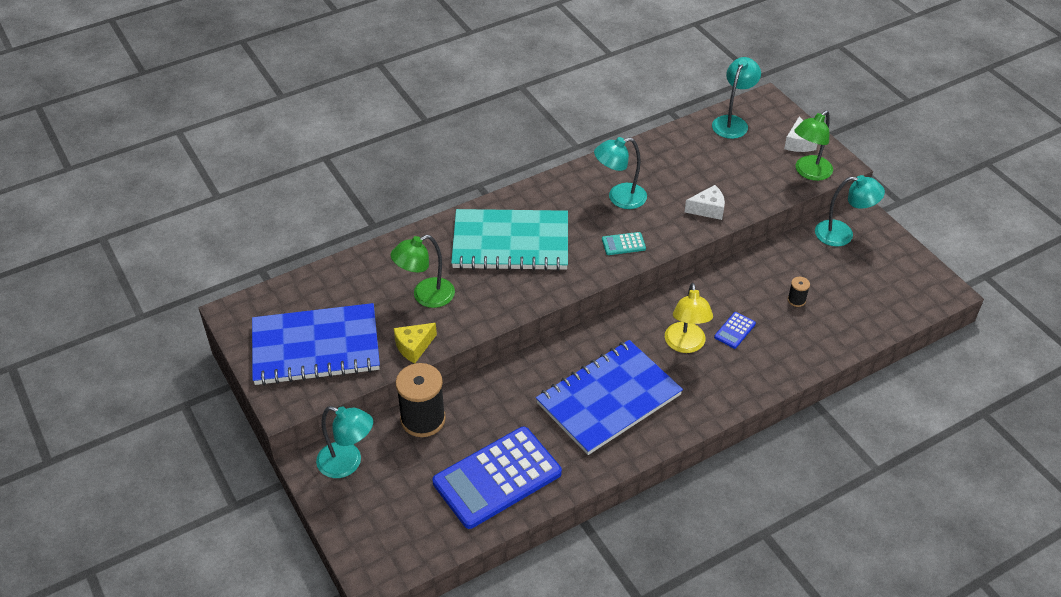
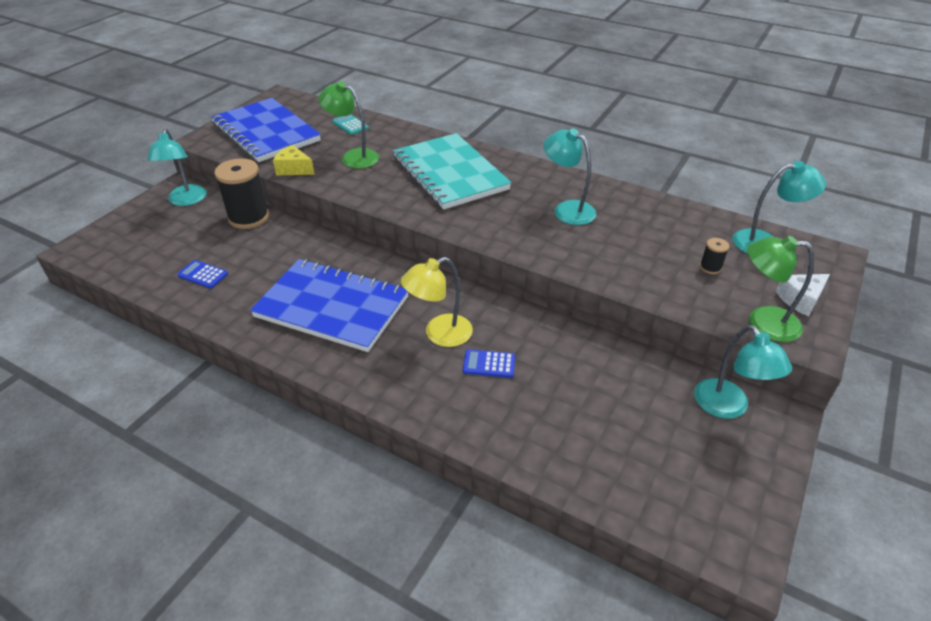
camera: 60 degrees right, 5 degrees down
blue calculator [433,427,562,529] -> blue calculator [177,260,228,288], size x0.40
turquoise calculator [602,232,646,255] -> turquoise calculator moved to [332,114,369,135]
white cheese [685,185,725,220] -> none
black spool [788,277,810,307] -> black spool moved to [700,238,729,274]

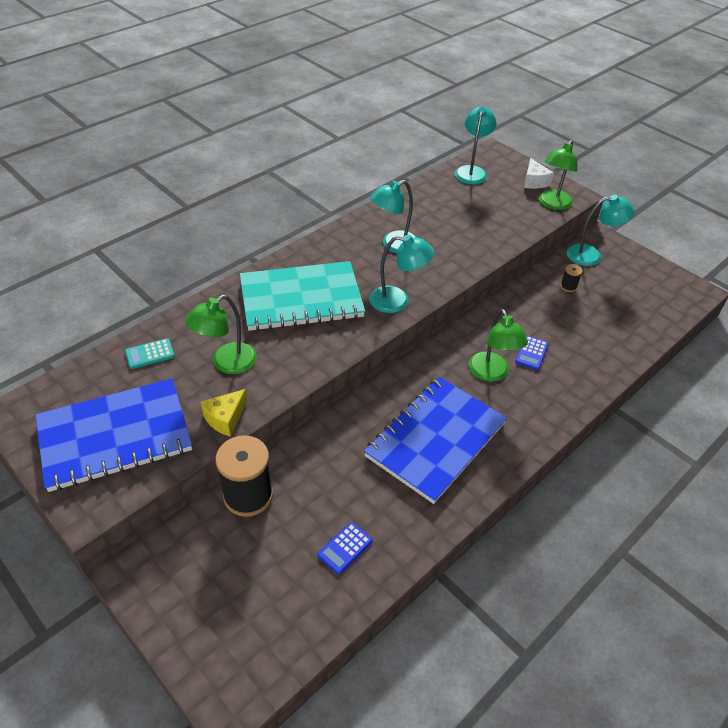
camera: 75 degrees left, 5 degrees up
turquoise lamp [147,129,207,206] -> turquoise lamp moved to [369,235,434,313]
yellow lamp [401,257,473,347] -> green lamp [469,309,528,382]
black spool [700,238,729,274] -> black spool moved to [560,264,583,292]

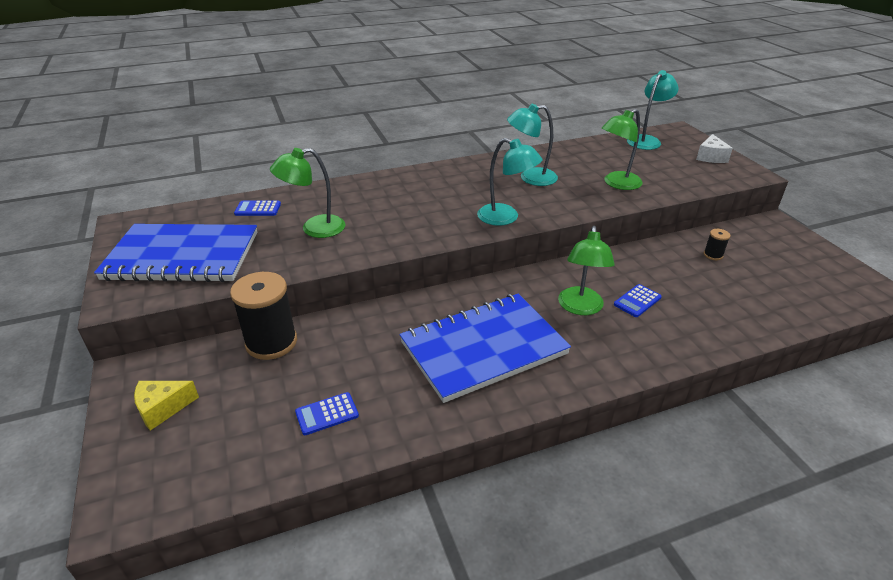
camera: 25 degrees right, 10 degrees down
turquoise calculator [125,338,175,369] -> blue calculator [234,201,281,216]
yellow cheese [201,389,247,437] -> yellow cheese moved to [134,381,199,431]
turquoise notebook [240,261,365,331] -> none
green lamp [539,140,577,210] -> green lamp moved to [602,109,643,190]
turquoise lamp [567,195,635,266] -> none

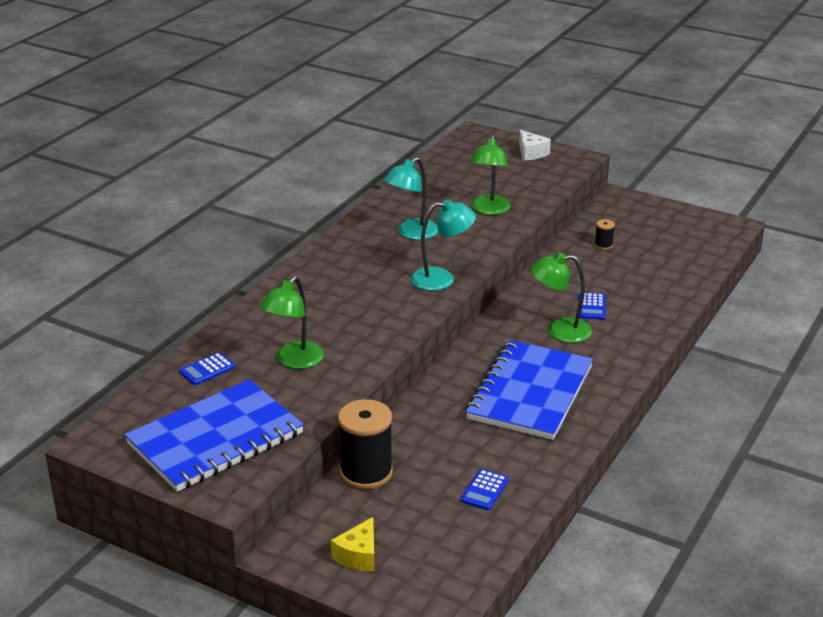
camera: 40 degrees left, 5 degrees down
green lamp [558,226,615,315] -> green lamp turned 120 degrees clockwise [531,253,592,343]
turquoise lamp [627,70,679,150] -> none

